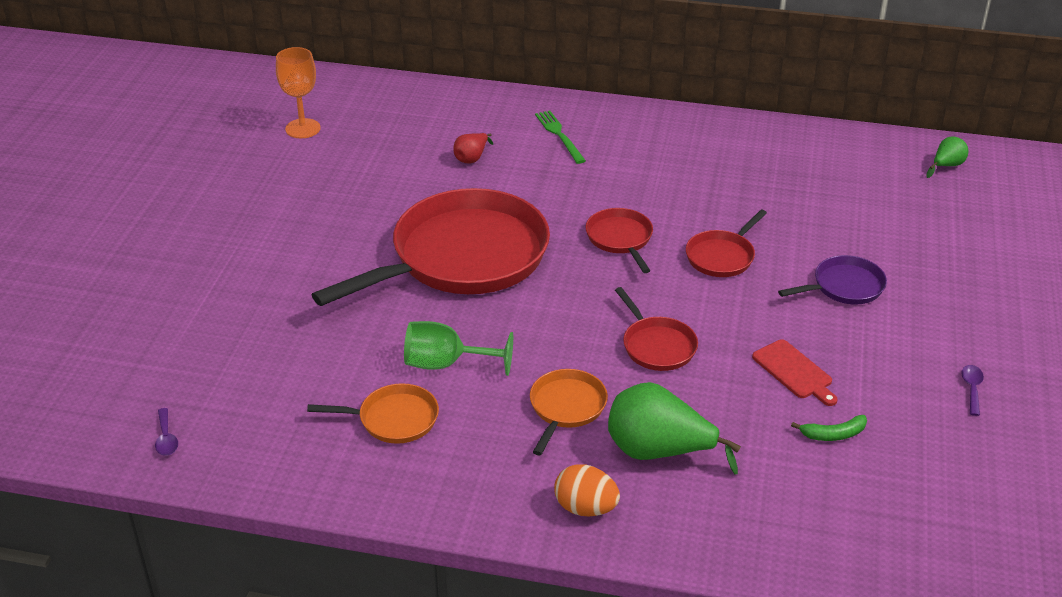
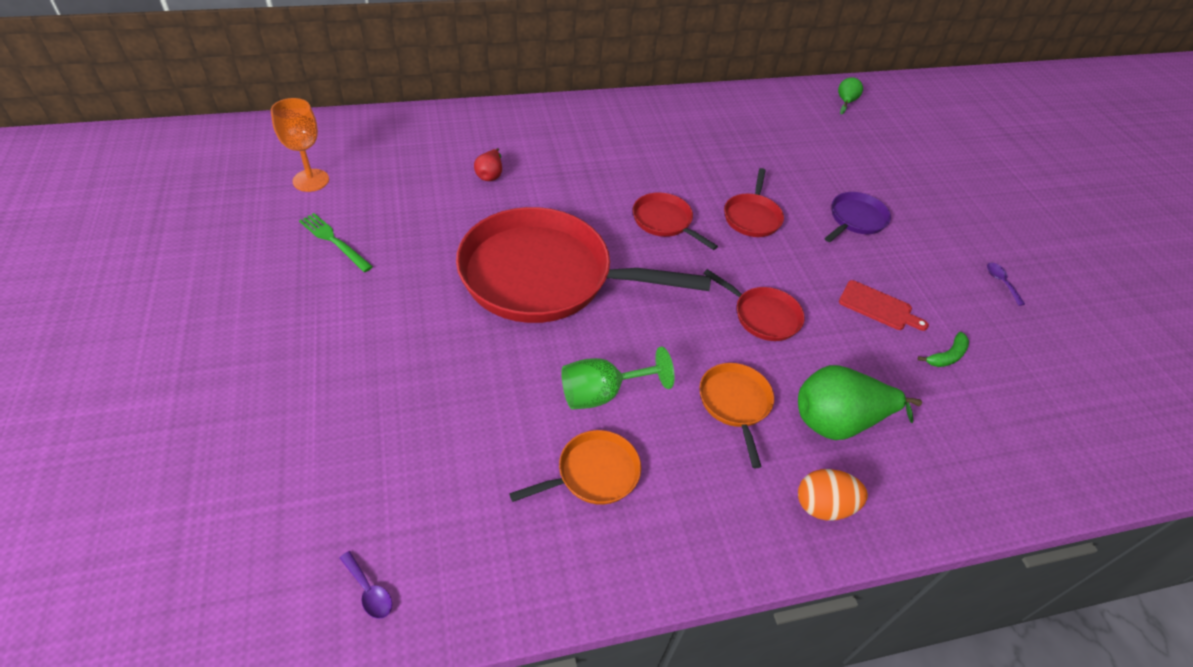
camera: 30 degrees left, 10 degrees up
red pan [312,188,550,306] -> red pan turned 105 degrees counterclockwise [456,207,711,323]
green fork [535,110,586,164] -> green fork moved to [299,213,373,272]

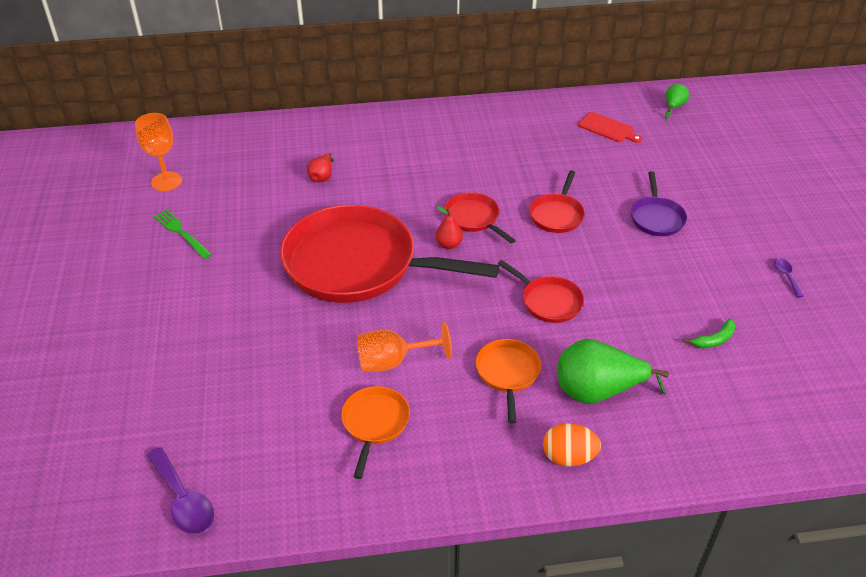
camera: 10 degrees right, 5 degrees down
purple spoon [340,551,392,619] -> purple spoon [147,447,214,534], size x1.83
orange pan [509,430,641,505] -> orange pan turned 60 degrees counterclockwise [341,386,410,479]
green goblet [562,347,675,409] -> orange goblet [357,322,452,372]
purple pan [825,192,891,242] -> purple pan turned 135 degrees clockwise [631,171,687,236]
red cutting board [839,280,929,331] -> red cutting board moved to [578,112,642,143]
none -> red pear [436,206,463,249]

